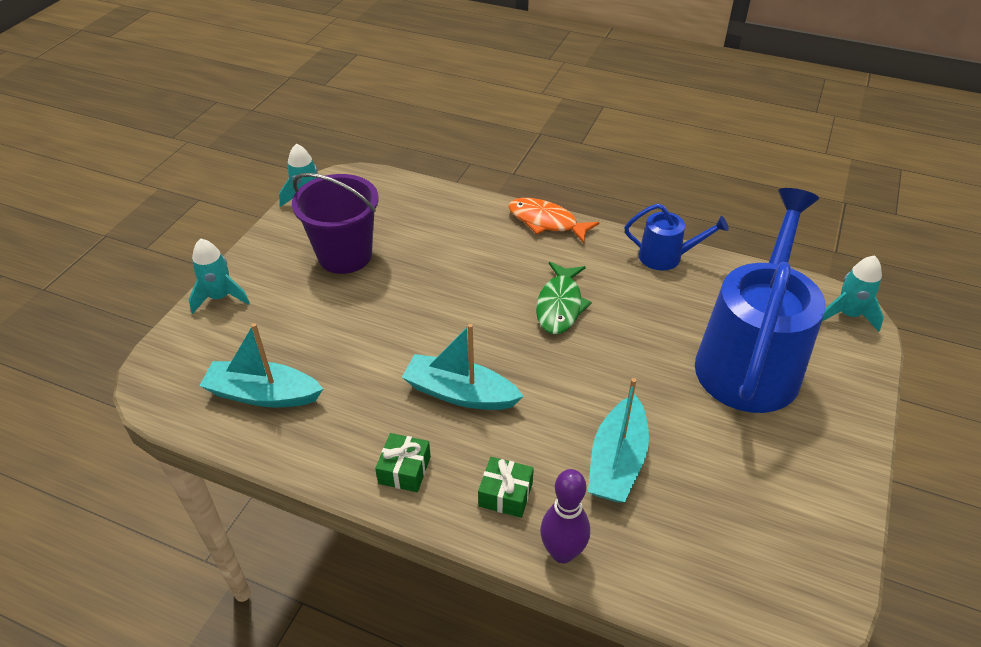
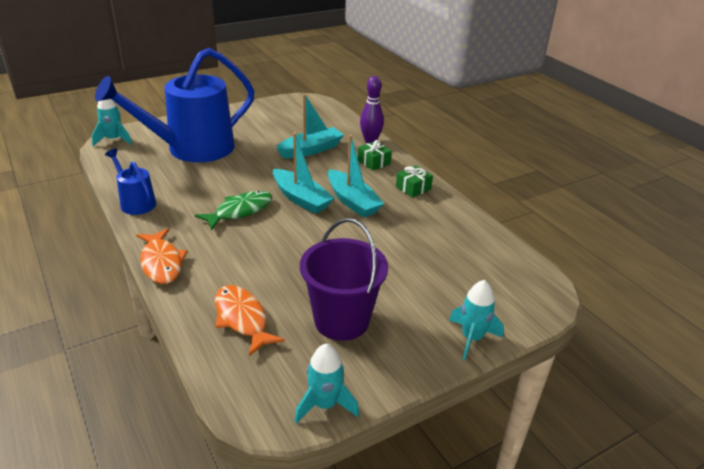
camera: 145 degrees left, 10 degrees down
turquoise boat [199,323,323,407] -> turquoise boat moved to [273,133,334,214]
none -> orange fish [215,285,285,356]

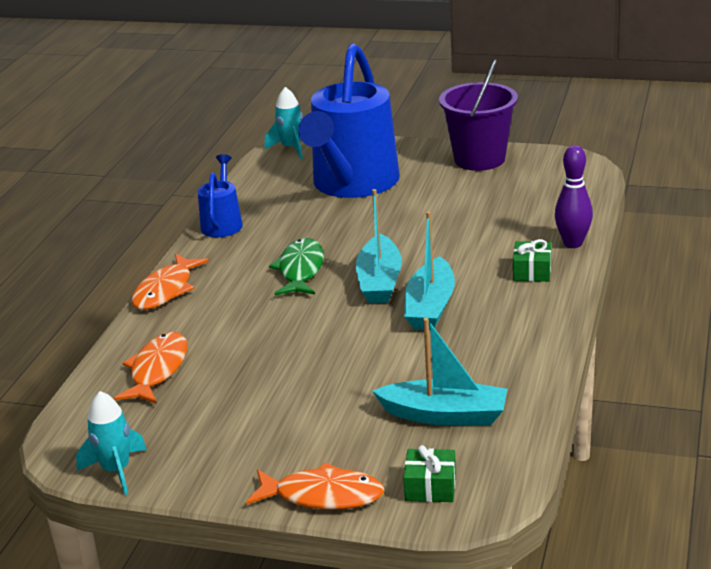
camera: 50 degrees right, 5 degrees down
blue watering can [95,48,254,162] -> blue watering can turned 90 degrees counterclockwise [298,43,400,198]
green fish [195,191,273,231] -> green fish turned 90 degrees counterclockwise [269,238,324,295]
turquoise boat [276,94,344,158] -> turquoise boat moved to [372,318,507,425]
purple bucket [300,218,388,341] -> purple bucket moved to [439,59,518,171]
green gift [396,166,433,198] -> green gift moved to [403,445,456,502]
turquoise rocket [449,280,504,360] -> orange fish [246,462,384,509]

